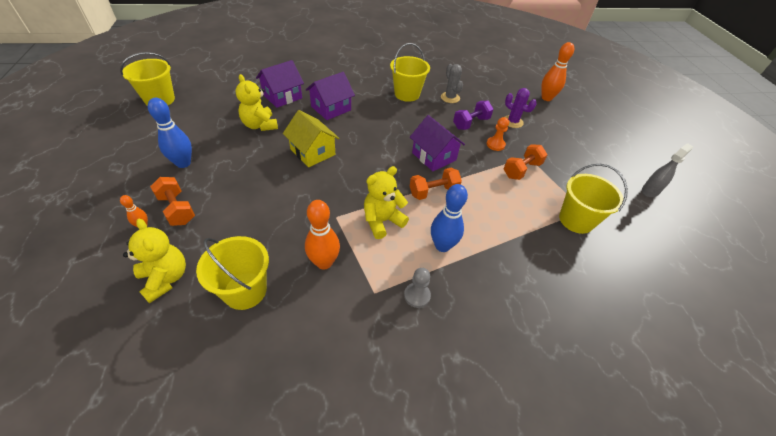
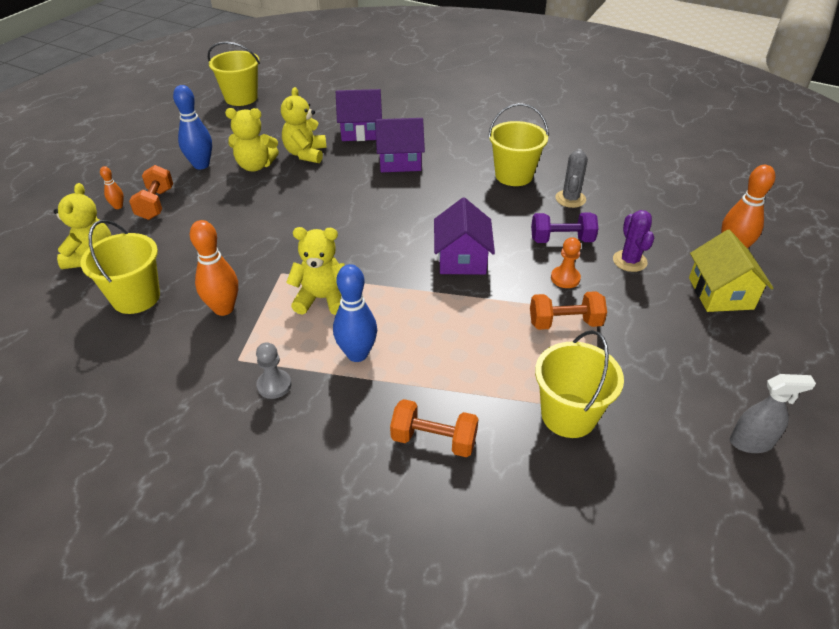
camera: 40 degrees right, 5 degrees down
yellow house [283,110,339,167] -> yellow house moved to [689,230,774,312]
orange dumbbell [410,168,462,200] -> orange dumbbell moved to [390,399,479,457]
none -> yellow teddy bear [225,108,279,171]

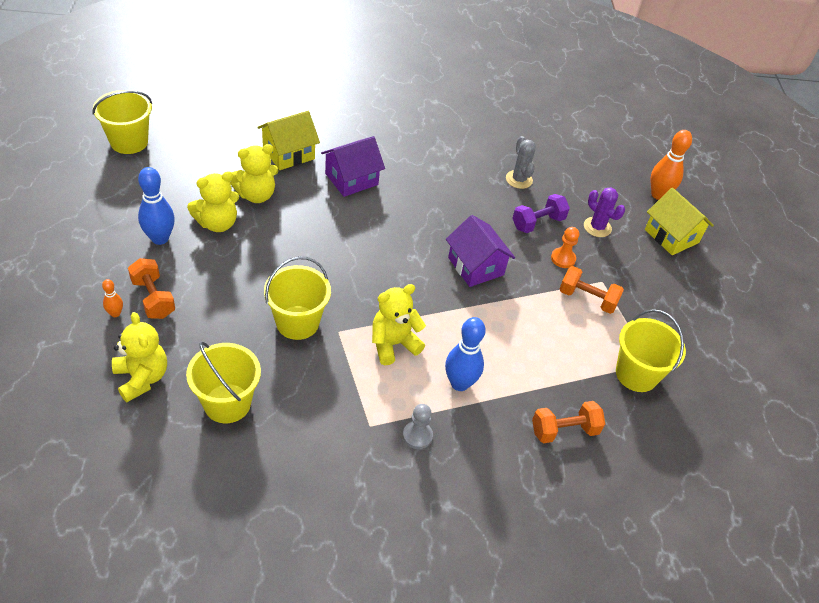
camera: 35 degrees left, 5 degrees up
orange bowling pin [190,220,238,316] -> none
yellow teddy bear [281,87,327,163] -> yellow teddy bear turned 90 degrees counterclockwise [230,144,279,203]
purple house [336,89,382,141] -> yellow house [257,111,320,170]
yellow bucket [488,103,549,186] -> yellow bucket moved to [264,256,331,340]
orange dumbbell [530,291,607,330] -> orange dumbbell turned 60 degrees clockwise [560,266,624,314]
grey spray bottle [730,374,816,453] -> none

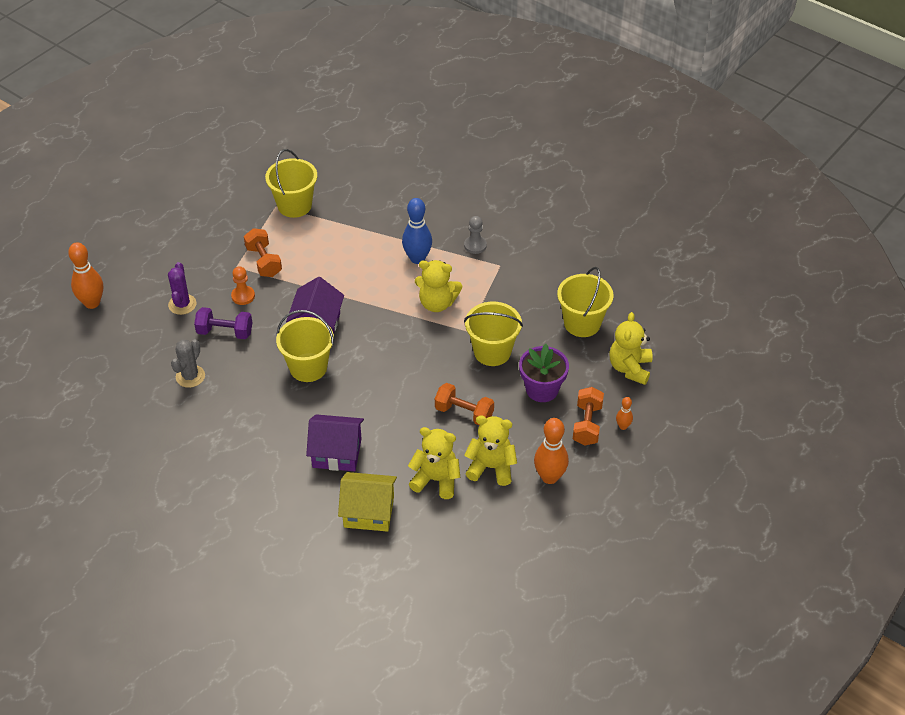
camera: 135 degrees left, 0 degrees up
yellow bucket [92,90,152,154] -> yellow bucket moved to [276,310,334,382]
blue bowling pin [138,167,175,245] -> orange bowling pin [534,418,569,484]
orange dumbbell [532,401,605,443] -> orange dumbbell moved to [435,383,494,425]
yellow house [645,188,714,255] -> none
none -> purple flower pot [519,344,569,402]

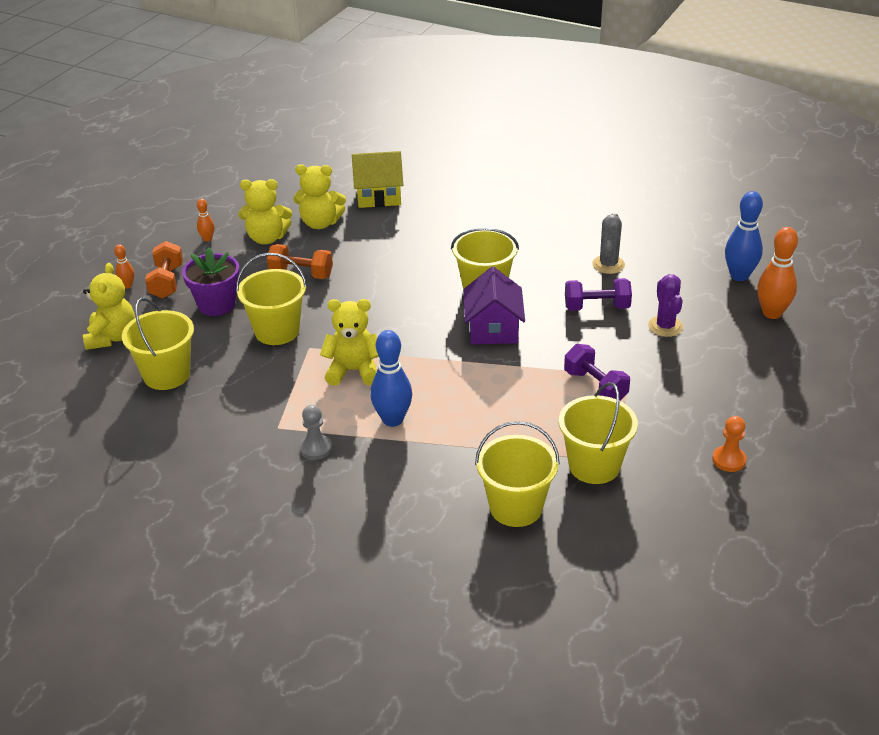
camera: 170 degrees right, 10 degrees down
orange pawn [231,266,255,305] -> orange pawn moved to [712,416,747,472]
orange dumbbell [244,228,282,277] -> purple dumbbell [564,344,630,401]
purple house [306,414,364,471] -> none
orange bowling pin [534,418,569,484] -> orange bowling pin [197,199,215,241], size x0.51
none -> yellow bucket [475,421,560,527]
none -> blue bowling pin [725,191,763,281]

